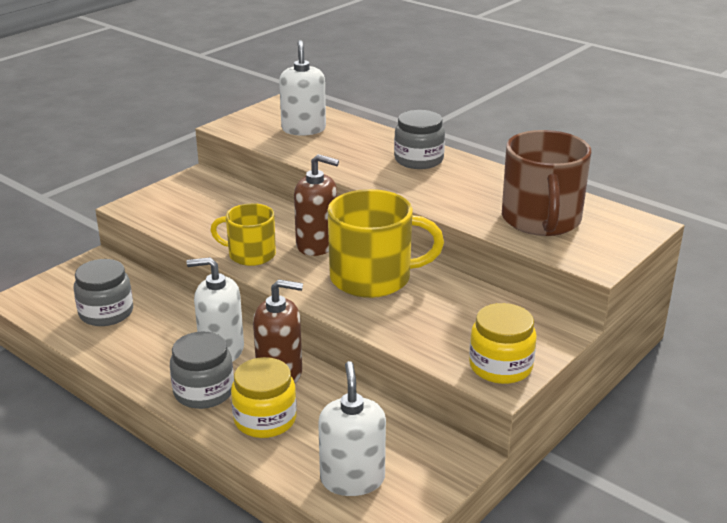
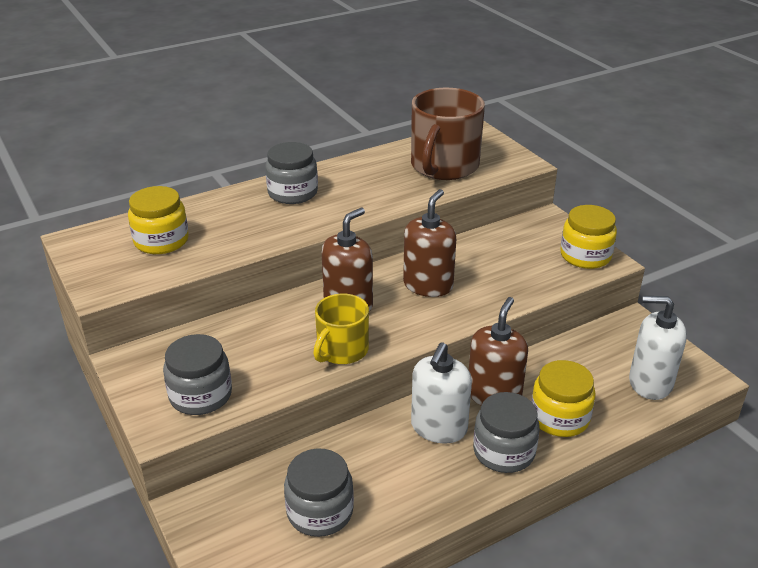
camera: 70 degrees left, 5 degrees up
white soap dispenser [279,40,326,136] -> yellow jar [128,186,189,254]
yellow mug [328,189,444,298] -> brown soap dispenser [403,189,456,297]
brown mug [502,130,591,236] -> brown mug turned 90 degrees clockwise [411,88,485,180]
none -> grey jar [163,334,232,415]

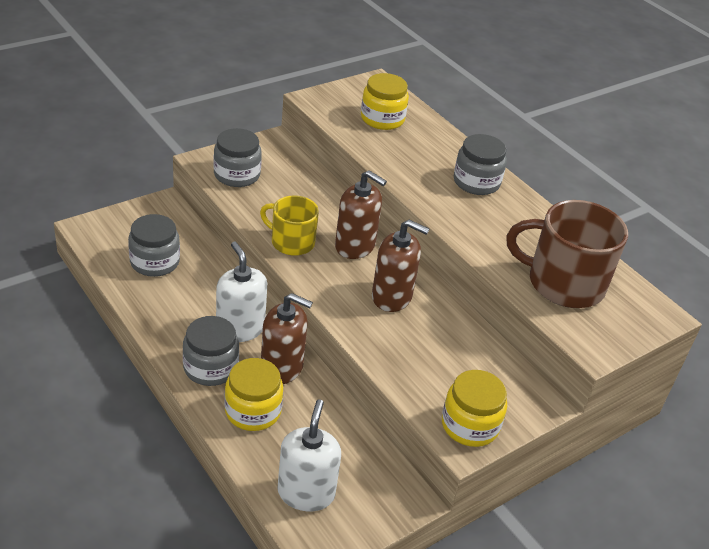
camera: 80 degrees right, 5 degrees up
white soap dispenser [411,342,472,444] -> white soap dispenser turned 45 degrees clockwise [216,242,267,342]

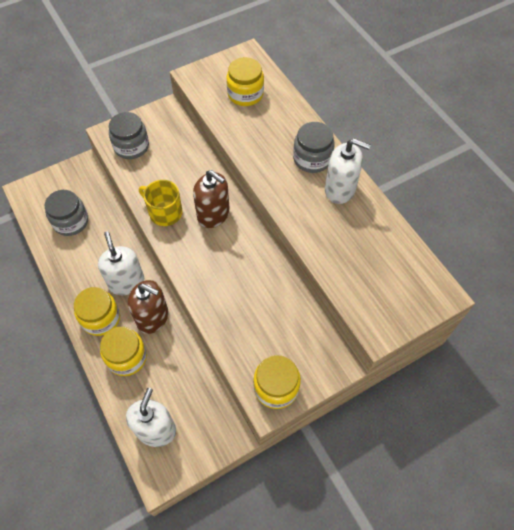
camera: 10 degrees right, 20 degrees up
grey jar [183,316,239,386] -> yellow jar [74,287,120,336]
brown soap dispenser [372,220,429,312] -> none
brown mug [506,200,628,308] -> none
none -> white soap dispenser [325,139,371,204]

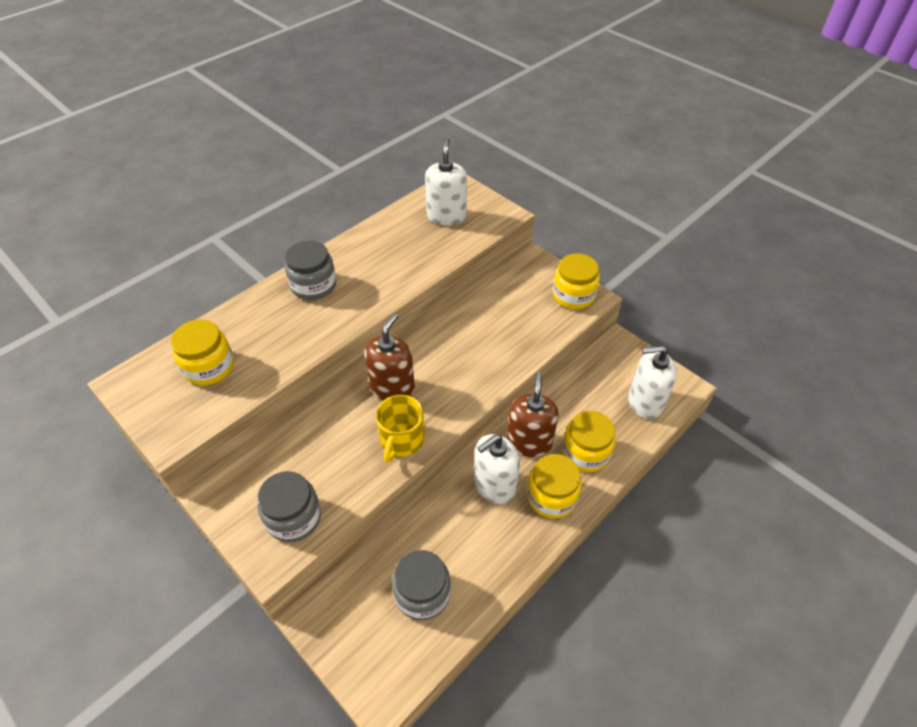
camera: 105 degrees left, 10 degrees down
white soap dispenser [325,139,371,204] -> white soap dispenser moved to [425,138,467,225]

